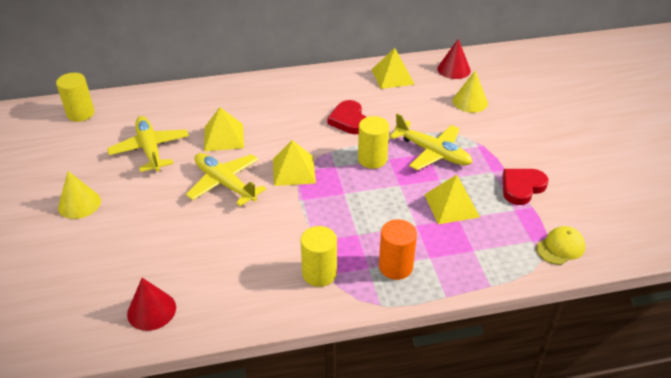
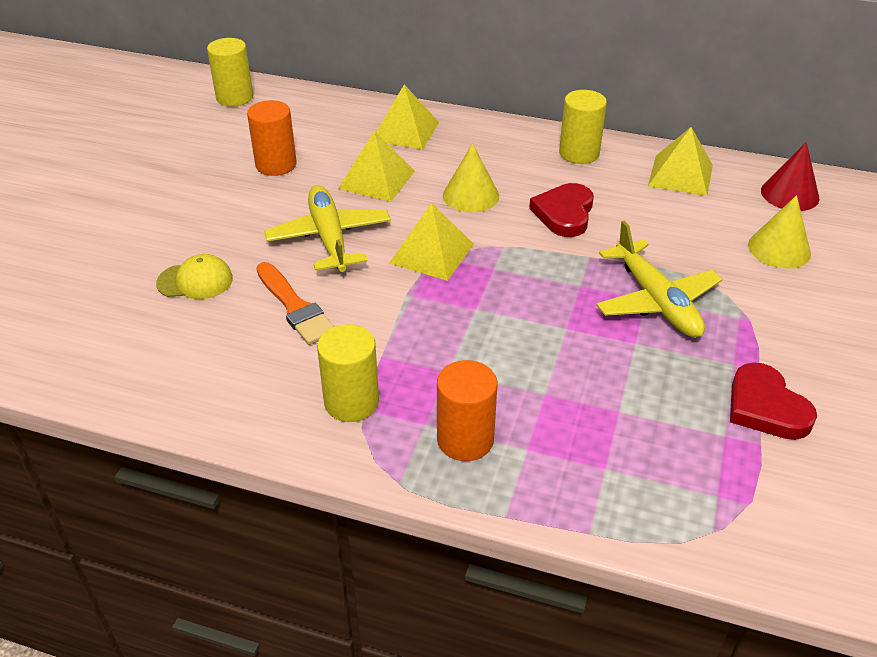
camera: 30 degrees right, 0 degrees up
yellow cone [58,171,101,219] -> yellow cone moved to [443,143,499,213]
yellow plane [107,116,189,172] -> orange cylinder [247,100,297,176]
red cone [127,278,176,331] -> none
yellow cylinder [358,116,389,169] -> yellow cylinder moved to [559,90,607,164]
yellow pyramid [424,175,480,224] -> yellow pyramid moved to [376,84,439,150]
red heart [502,169,548,205] -> red heart turned 105 degrees counterclockwise [730,363,817,440]
yellow cap [536,226,586,265] -> yellow cap moved to [156,254,233,299]
none -> orange brush [256,262,334,345]

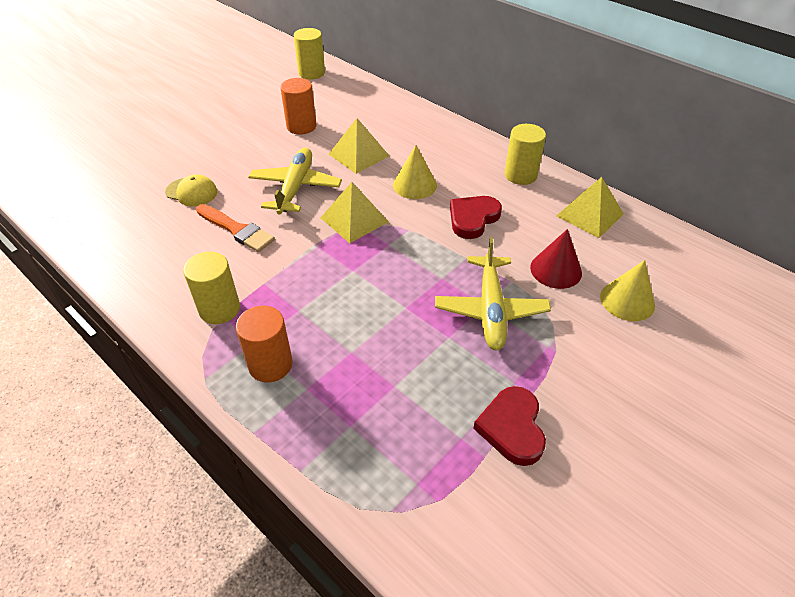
camera: 25 degrees right, 5 degrees up
orange brush [256,262,334,345] -> orange brush turned 45 degrees counterclockwise [196,204,275,252]
yellow pyramid [376,84,439,150] -> none
red cone [761,142,819,211] -> red cone moved to [530,229,582,289]

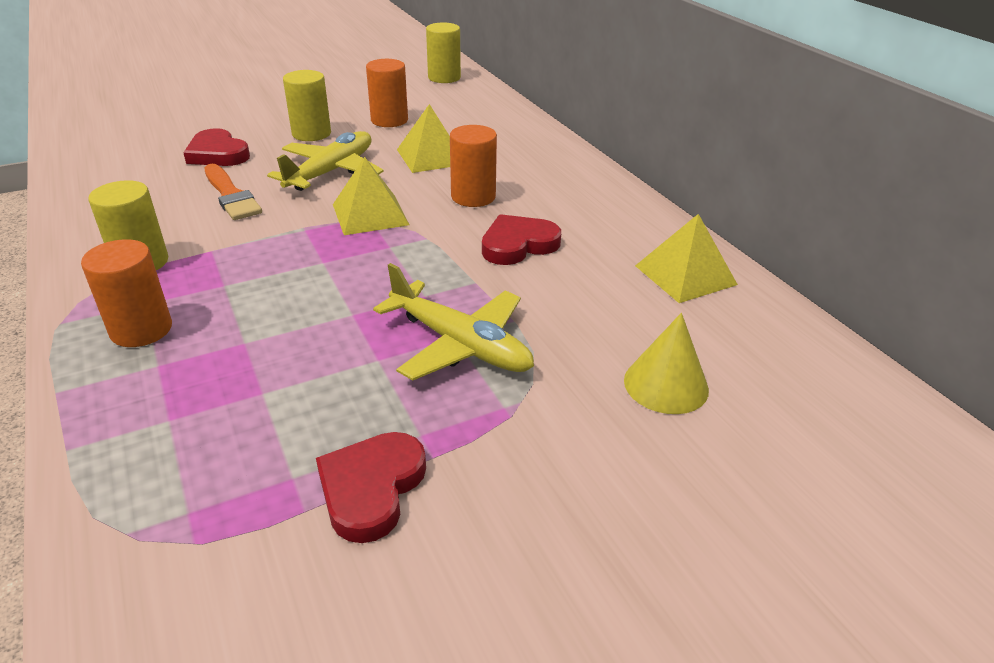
camera: 20 degrees right, 10 degrees down
yellow cap [165,174,217,206] -> red heart [183,128,250,166]
yellow cone [393,145,437,199] -> orange cylinder [450,125,497,207]
yellow plane [435,237,551,351] -> yellow plane turned 75 degrees counterclockwise [373,263,534,381]
yellow cylinder [505,124,546,185] -> yellow cylinder moved to [283,70,331,141]
red cone [530,229,582,289] -> none

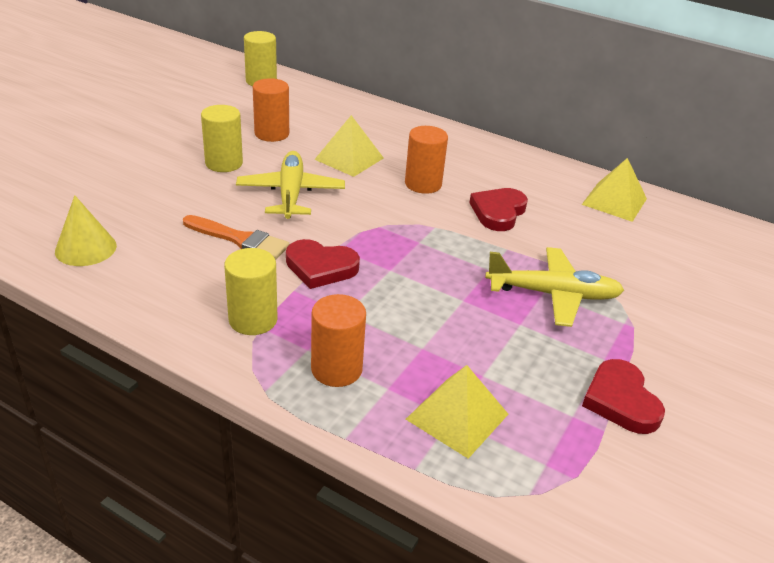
camera: 35 degrees left, 0 degrees up
red heart [183,128,250,166] -> red heart moved to [286,239,360,289]
yellow pyramid [333,157,409,235] -> yellow pyramid moved to [406,365,508,459]
yellow cone [624,313,709,414] -> yellow cone moved to [55,195,117,266]

